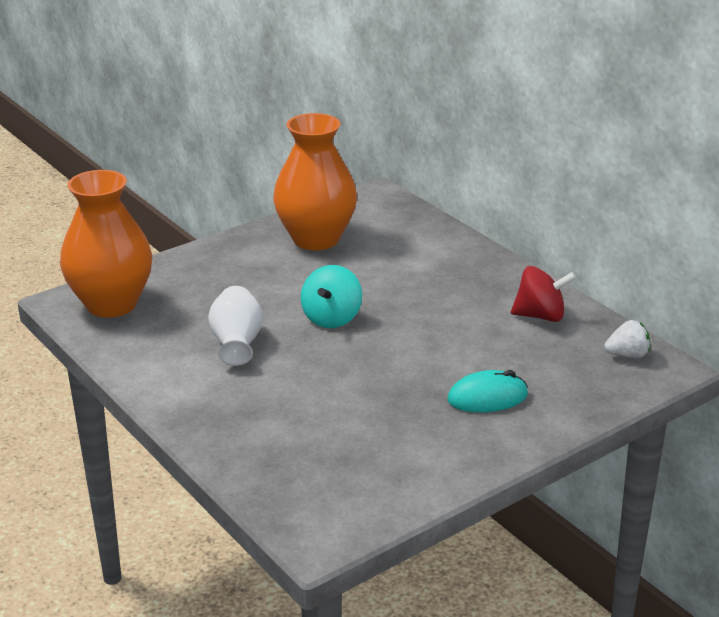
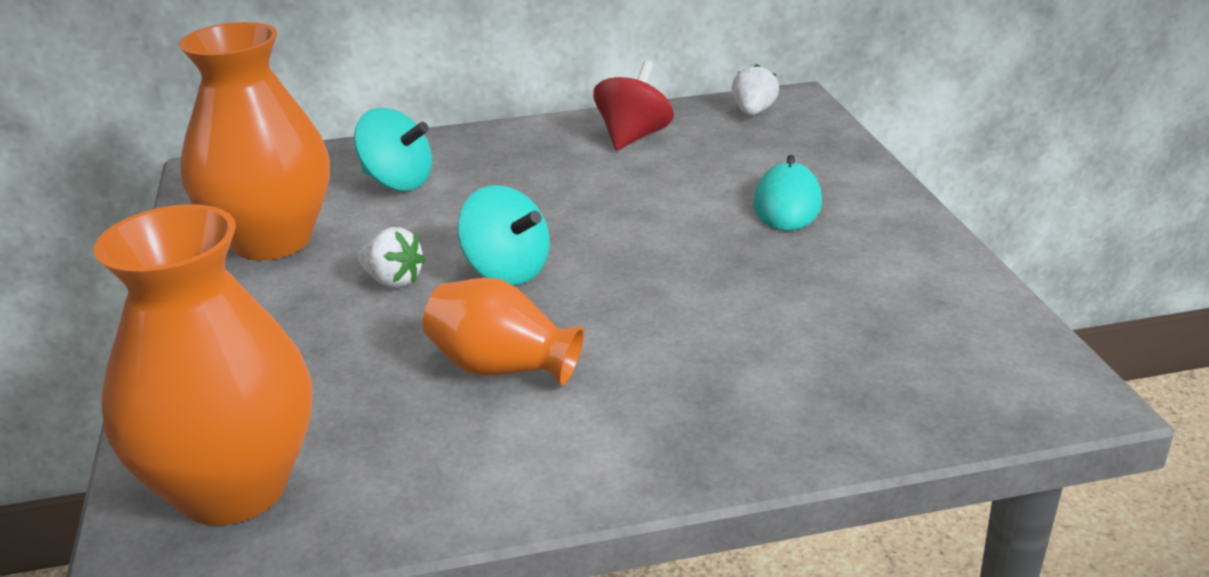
camera: 65 degrees left, 0 degrees up
white vase [208,286,263,366] -> orange vase [422,278,584,386]
none -> turquoise spinning top [354,108,432,191]
none -> white strawberry [358,227,426,288]

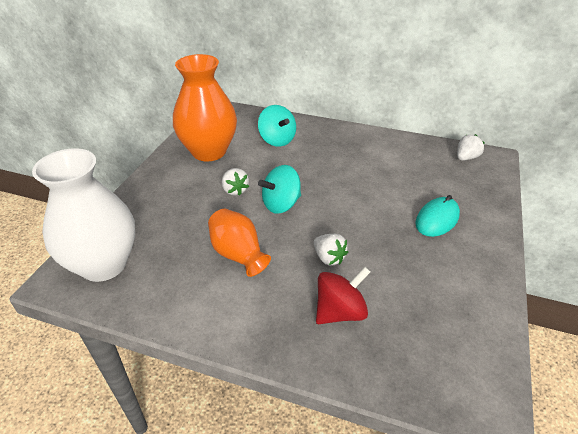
camera: 30 degrees right, 10 degrees up
orange vase [94,204,312,526] -> white vase [32,148,135,282]
turquoise spinning top [457,185,550,285] -> turquoise spinning top turned 75 degrees clockwise [258,165,301,214]
red spinning top [594,61,674,150] -> red spinning top moved to [316,267,370,324]
none -> white strawberry [314,234,348,266]

